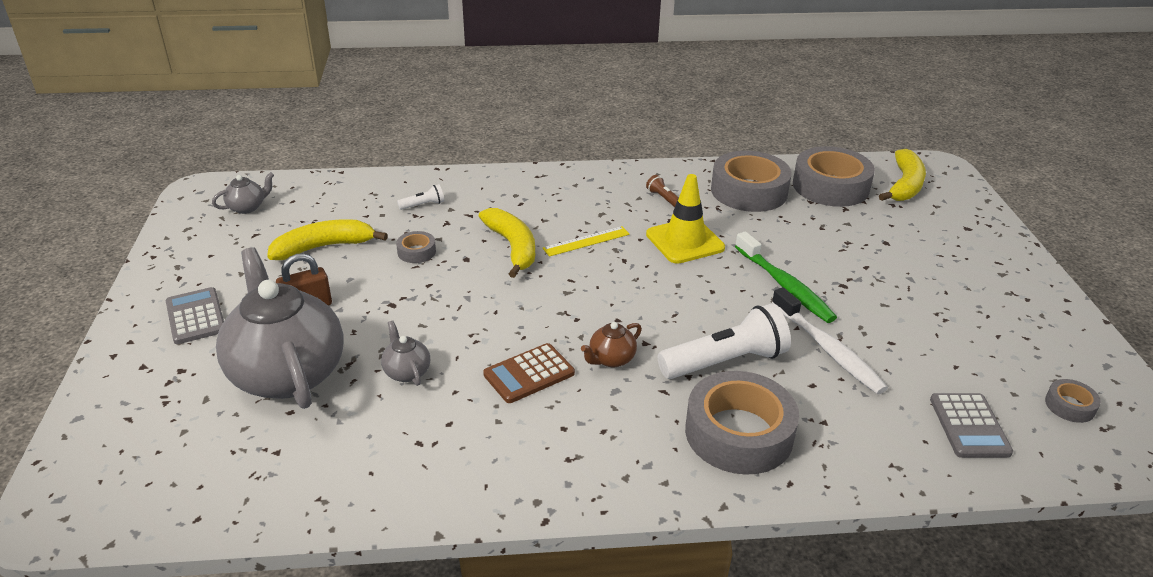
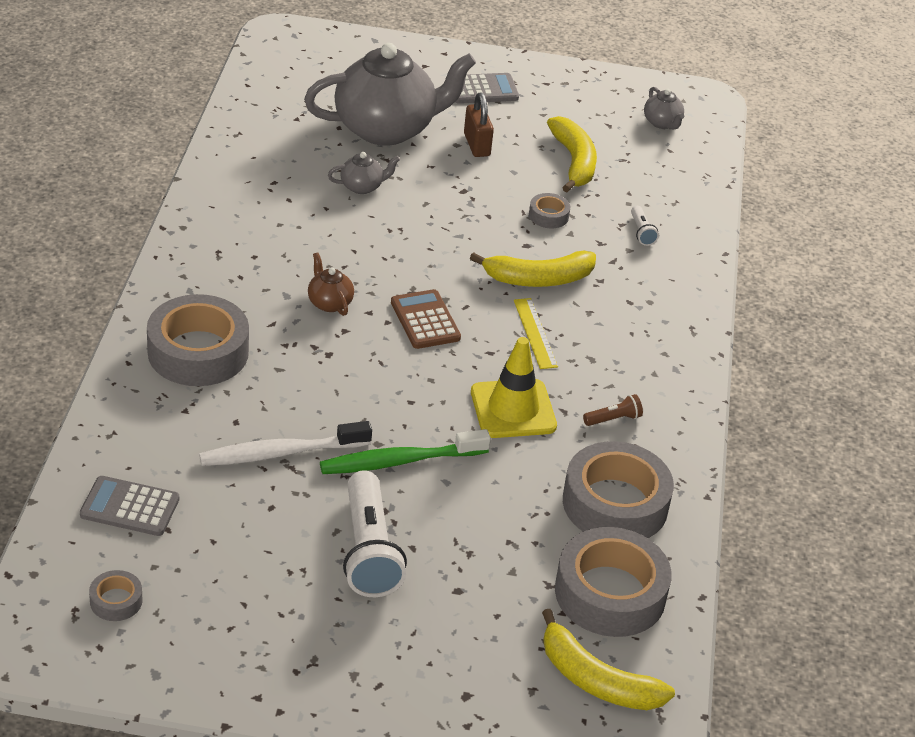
camera: 100 degrees right, 5 degrees up
brown calculator [483,343,575,403] -> brown calculator moved to [391,289,461,349]
white flashlight [658,304,791,379] -> white flashlight moved to [343,470,407,597]

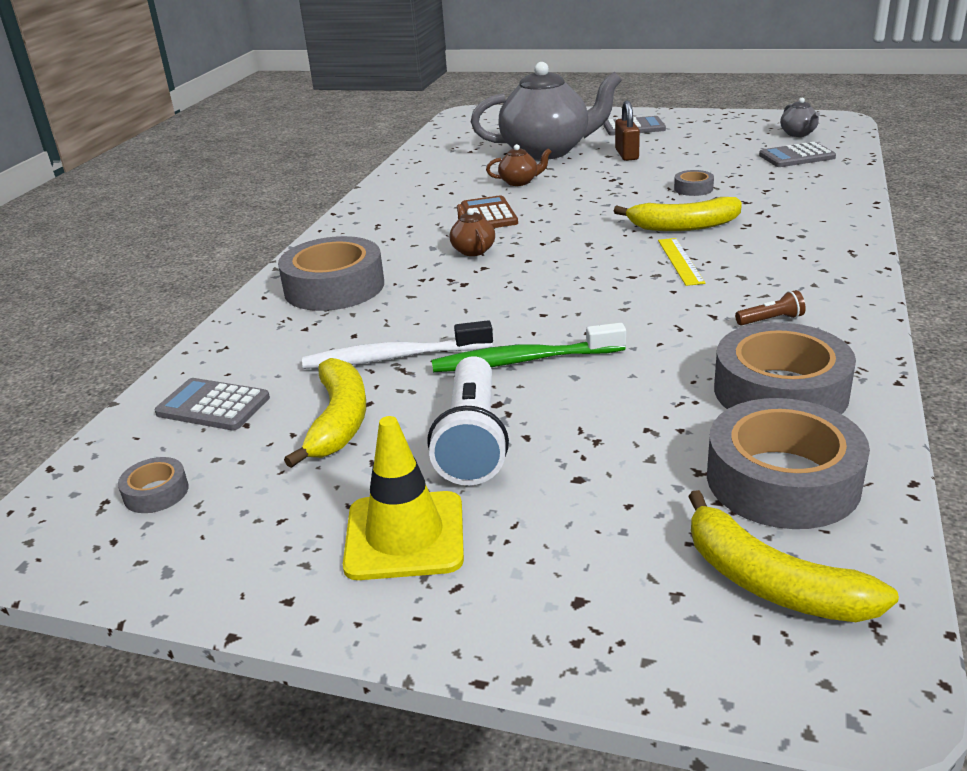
camera: 15 degrees right, 10 degrees down
grey teapot [328,152,400,194] -> brown teapot [486,144,551,186]
brown calculator [391,289,461,349] -> brown calculator moved to [461,195,518,228]
yellow traffic cone [471,337,557,438] -> yellow traffic cone moved to [343,416,464,580]
yellow banana [547,116,597,192] -> yellow banana moved to [284,358,366,468]
white flashlight [631,206,659,246] -> none
none -> grey calculator [759,142,836,167]

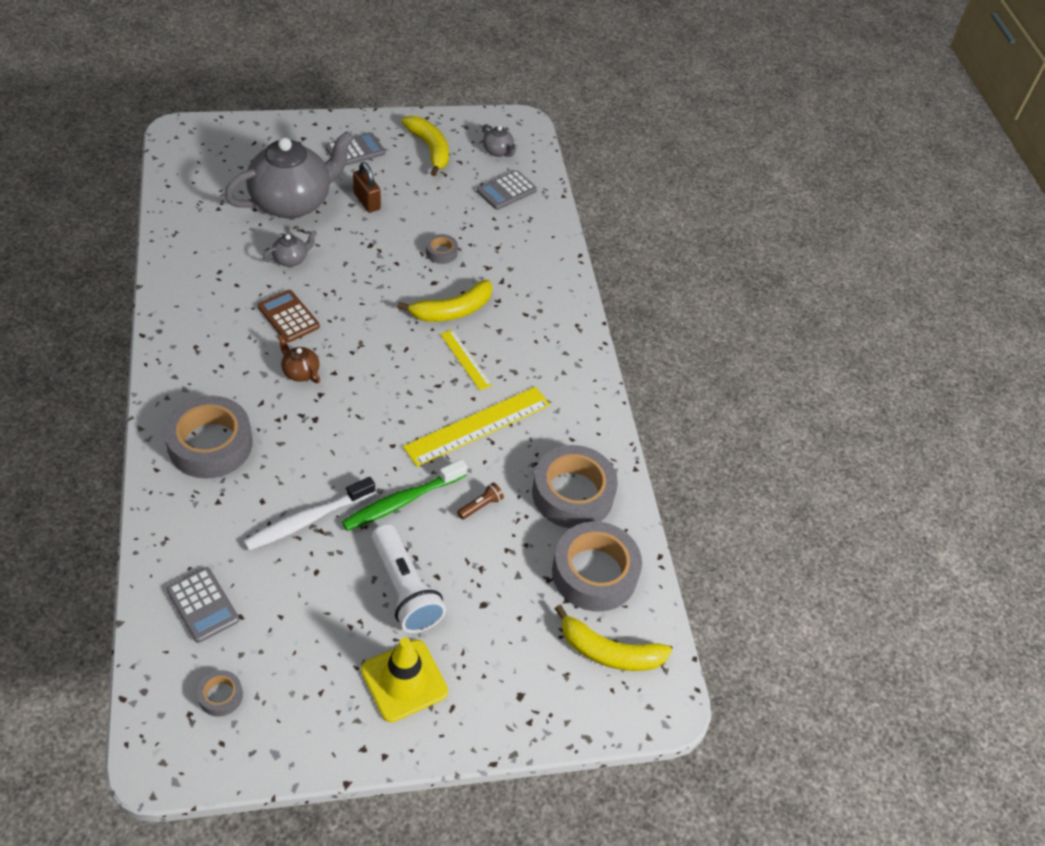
camera: 35 degrees left, 20 degrees up
grey calculator [155,378,270,430] -> grey calculator turned 120 degrees counterclockwise [166,567,239,643]
yellow banana [284,358,366,468] -> yellow banana moved to [402,116,449,176]
brown teapot [486,144,551,186] -> grey teapot [263,230,317,267]
brown flashlight [735,290,806,326] -> brown flashlight moved to [457,483,504,520]
none -> yellow ruler [403,387,550,467]

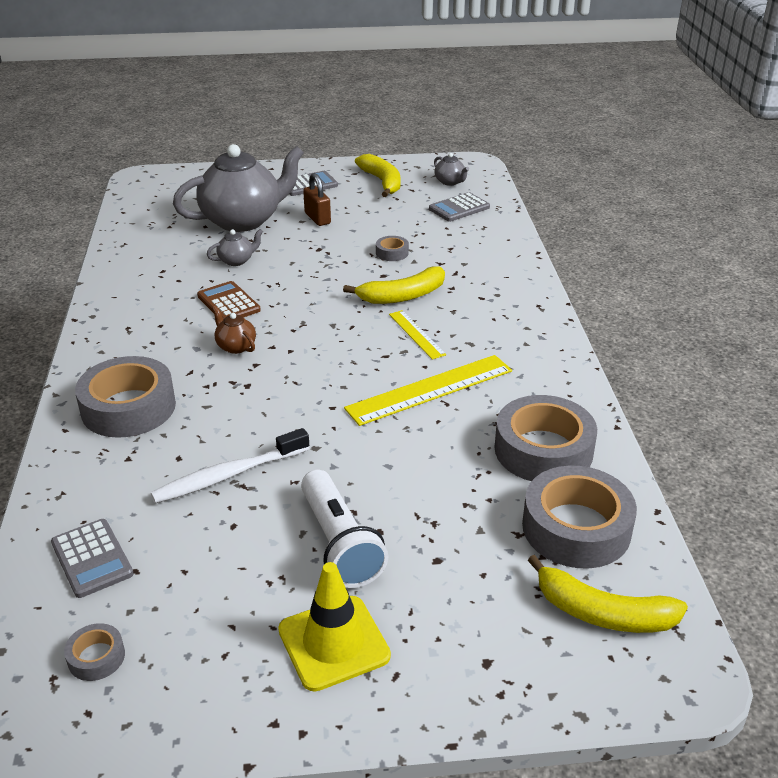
camera: 10 degrees right, 15 degrees down
green toothbrush [342,459,467,531] -> none
brown flashlight [457,483,504,520] -> none

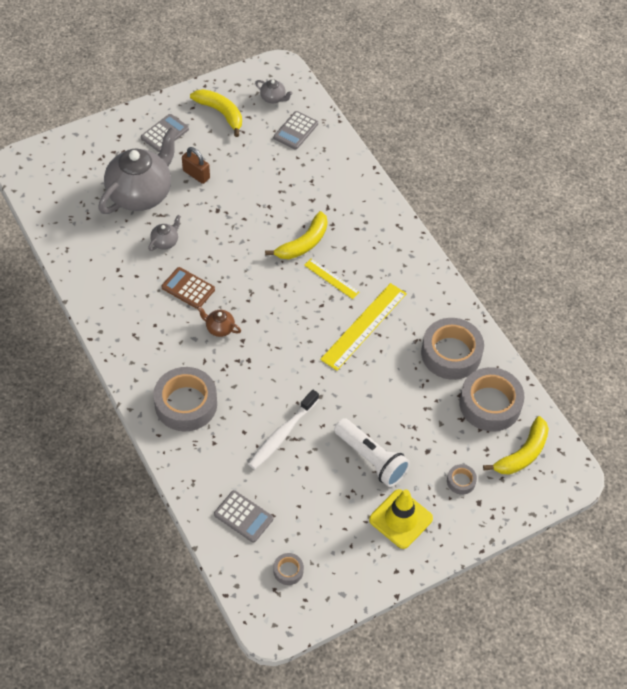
camera: 25 degrees left, 20 degrees up
grey tape [376,236,409,261] -> grey tape moved to [447,464,477,495]
yellow banana [528,555,688,633] -> yellow banana turned 45 degrees counterclockwise [483,416,549,475]

